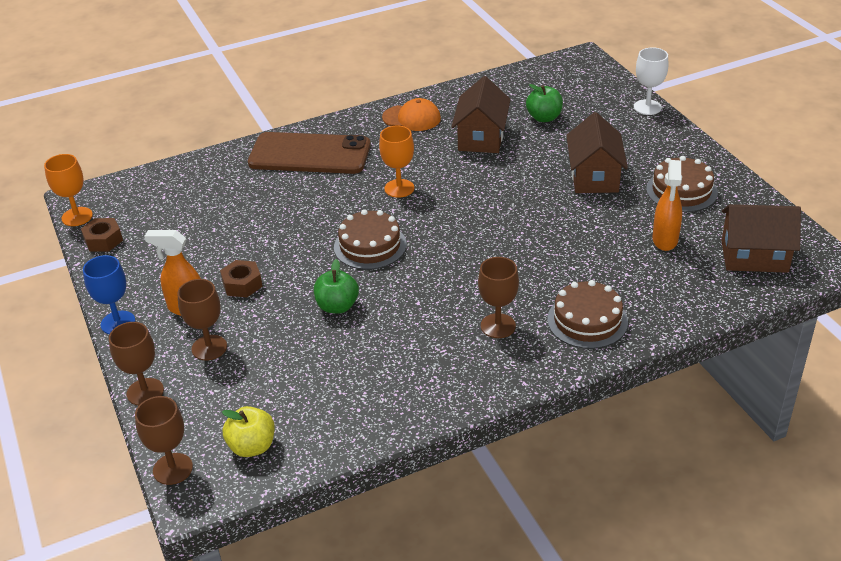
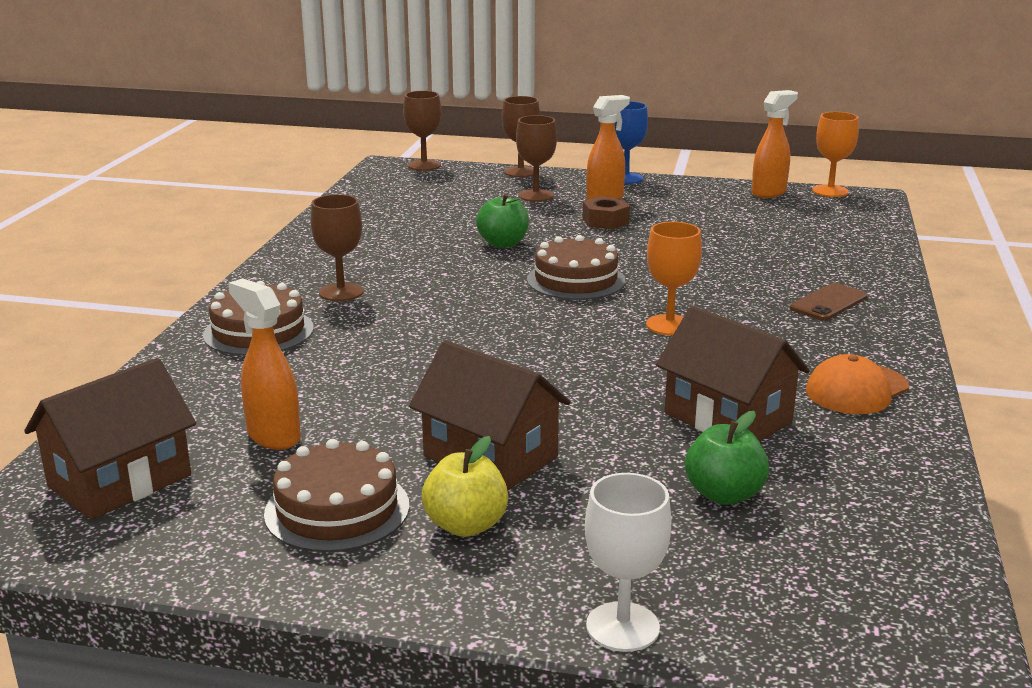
camera: 125 degrees right, 15 degrees down
brown nut [81,218,123,252] -> orange spray bottle [752,90,798,198]
yellow apple [222,406,275,457] -> yellow apple moved to [422,436,508,537]
brown phone [248,132,371,174] -> brown phone [790,283,868,321], size x0.46

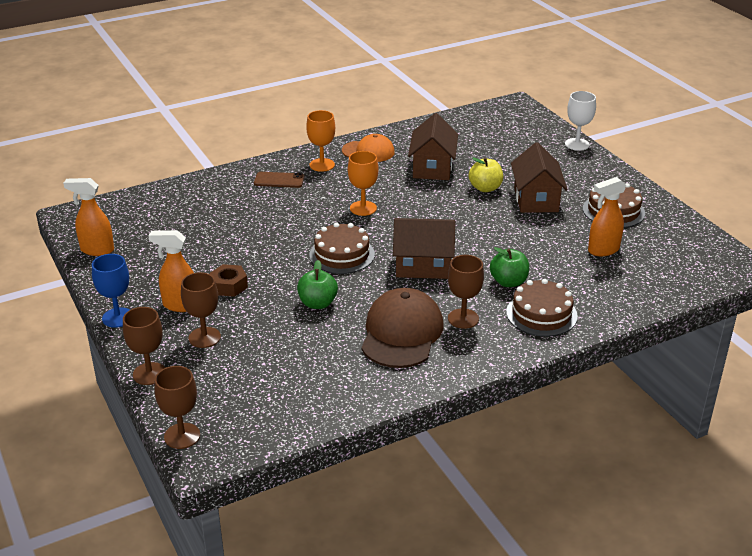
camera: 130 degrees left, 10 degrees up
brown house [24,358,196,520] -> brown house moved to [393,218,455,279]
orange spray bottle [228,278,301,450] -> orange spray bottle turned 60 degrees clockwise [588,177,627,256]
yellow apple [422,436,508,537] -> yellow apple moved to [469,157,503,192]
green apple [685,411,769,505] -> green apple moved to [490,247,529,287]
orange goblet [812,112,859,197] -> orange goblet moved to [306,110,335,172]
none -> brown cap [361,288,444,368]

